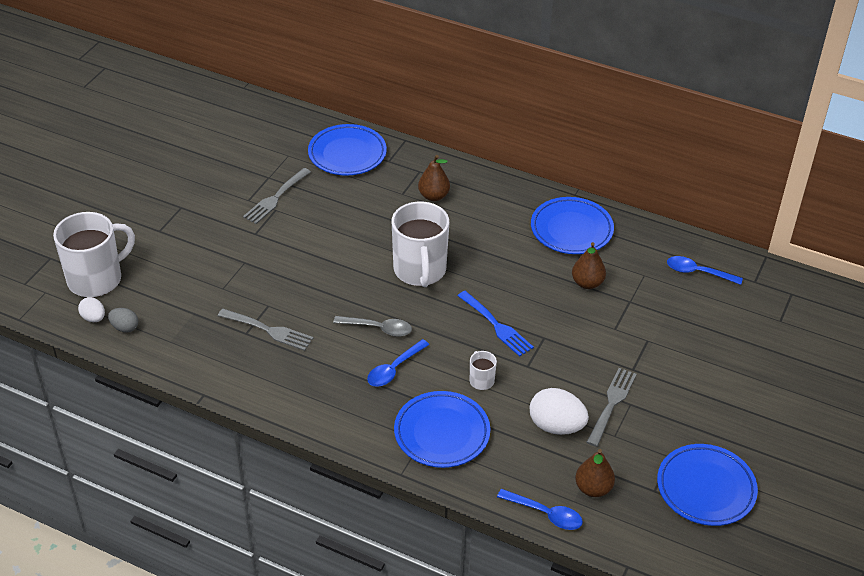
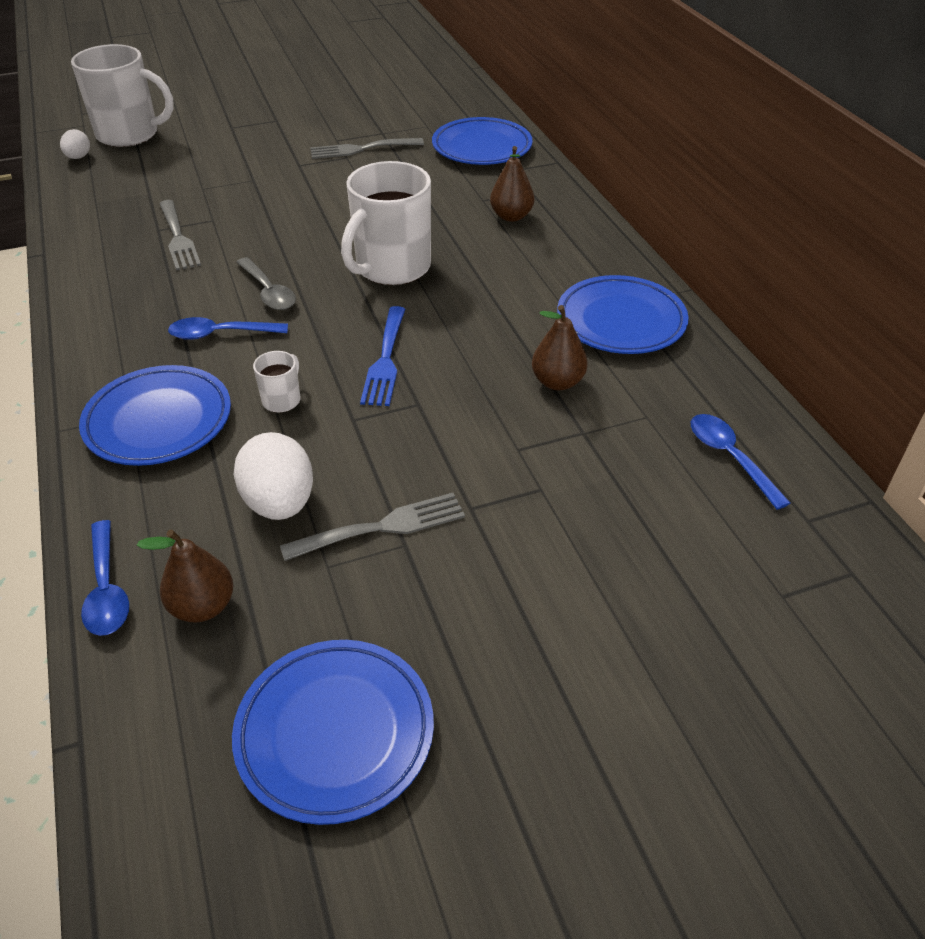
camera: 45 degrees right, 0 degrees up
grey egg [108,308,138,333] -> none

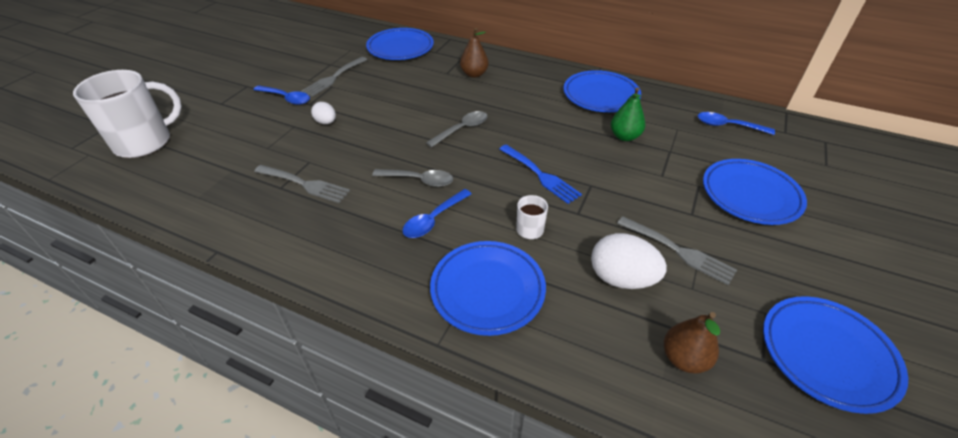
camera: 45 degrees left, 0 degrees up
white egg [60,129,90,159] -> white egg moved to [311,102,336,124]
blue spoon [81,520,129,636] -> blue spoon moved to [253,85,310,105]
grey fork [280,493,465,561] -> grey fork turned 105 degrees clockwise [617,216,737,285]
white mug [341,161,431,285] -> grey spoon [426,111,488,148]
brown pear [532,305,588,390] -> green pear [611,88,645,141]
none -> blue plate [703,159,807,225]

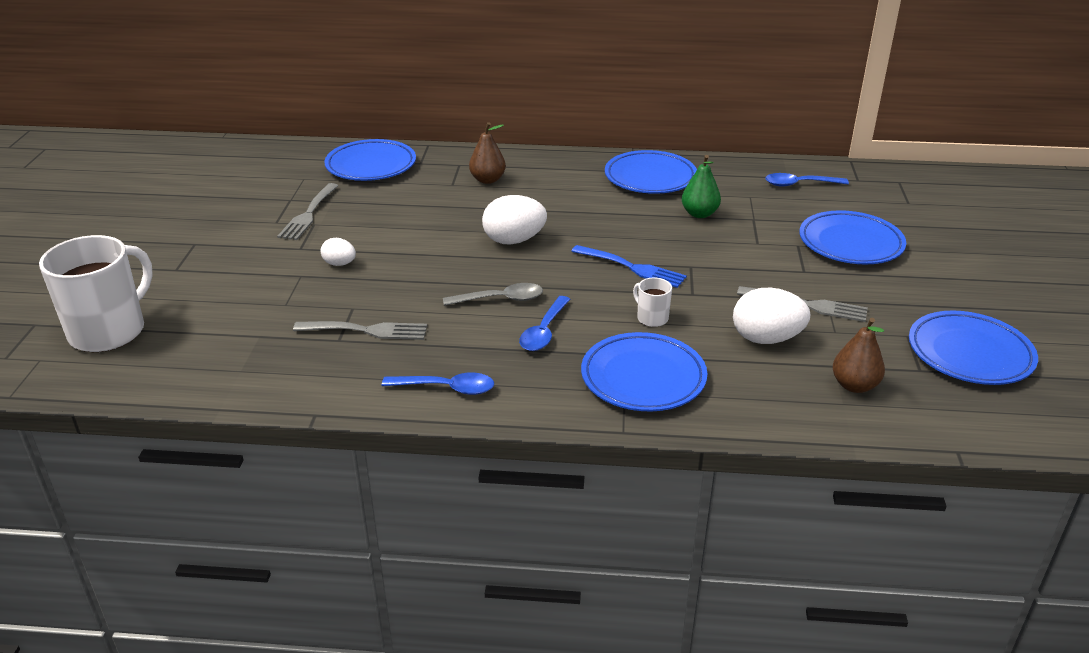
camera: 20 degrees left, 10 degrees down
blue spoon [253,85,310,105] -> blue spoon moved to [382,373,494,395]
grey spoon [426,111,488,148] -> white egg [482,195,547,245]

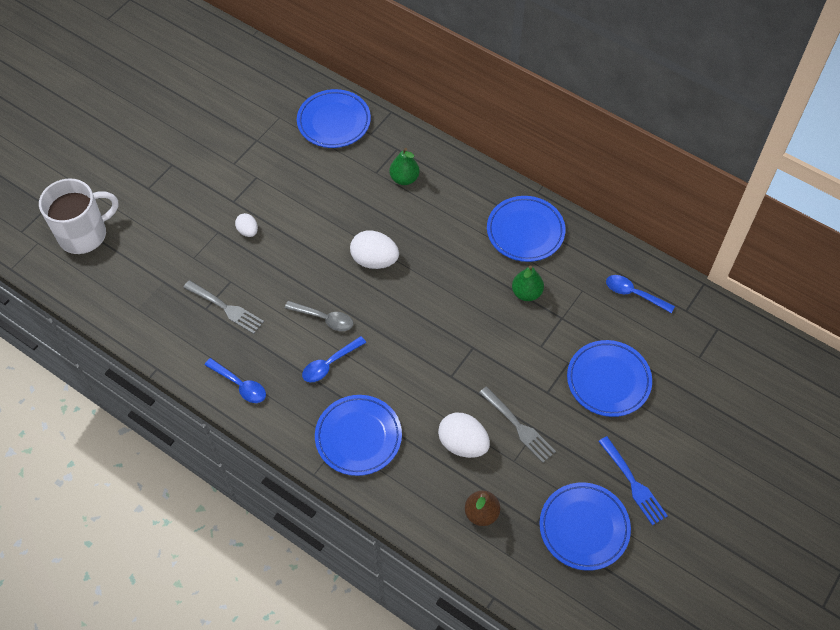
camera: 30 degrees right, 25 degrees up
grey fork [277,183,338,240] -> none
brown pear [469,122,506,184] -> green pear [390,148,420,185]
blue fork [571,245,687,288] -> blue fork moved to [598,436,668,525]
white mug [633,277,672,327] -> none

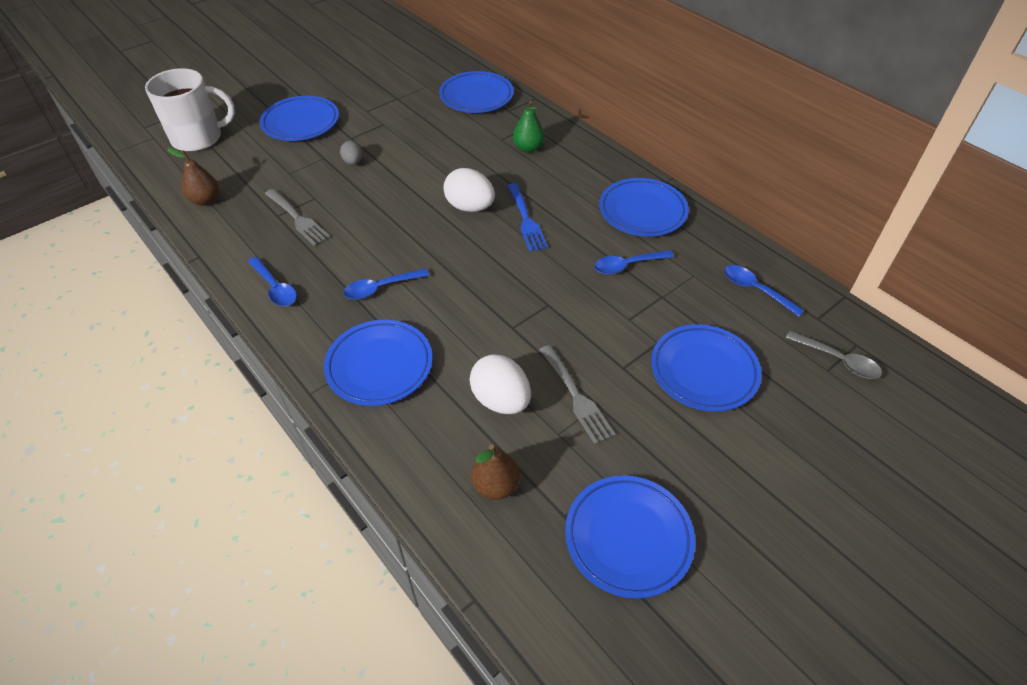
camera: 15 degrees right, 10 degrees down
white egg [235,213,258,237] -> grey egg [340,141,362,165]
grey spoon [285,301,353,331] -> grey spoon moved to [786,331,882,379]
green pear [512,265,544,301] -> blue spoon [594,250,674,275]
blue fork [598,436,668,525] -> blue fork moved to [507,183,548,252]
none -> brown pear [167,147,219,206]
none -> blue plate [260,96,339,141]

